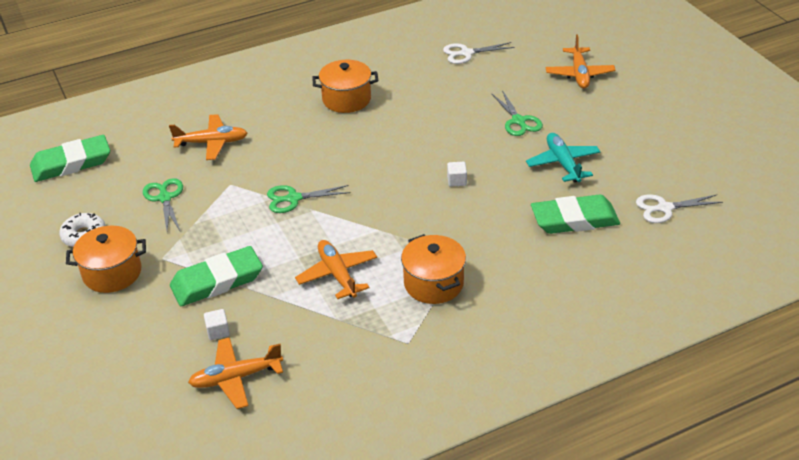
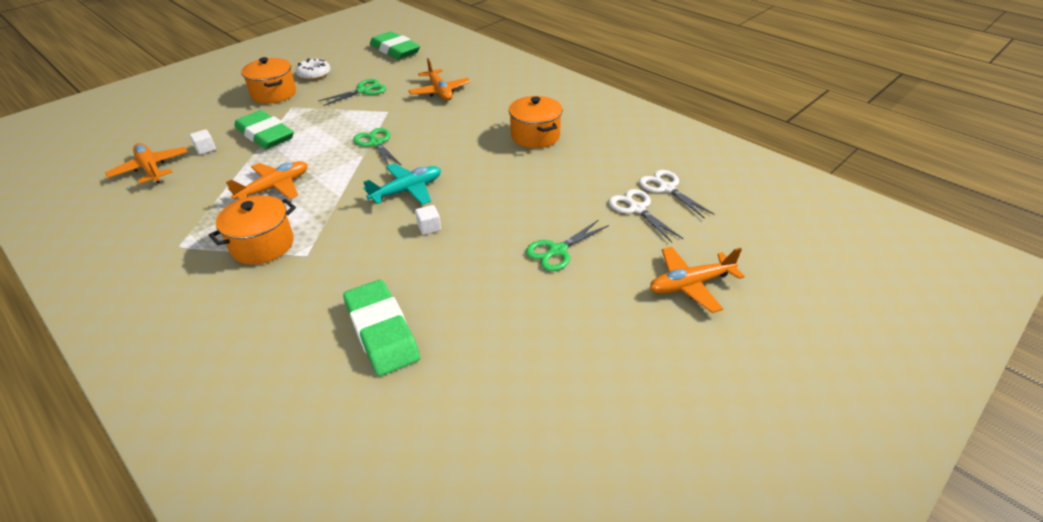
camera: 70 degrees right, 0 degrees up
turquoise plane [526,133,601,183] -> turquoise plane moved to [363,164,441,205]
white scissors [636,194,723,223] -> white scissors moved to [609,189,684,243]

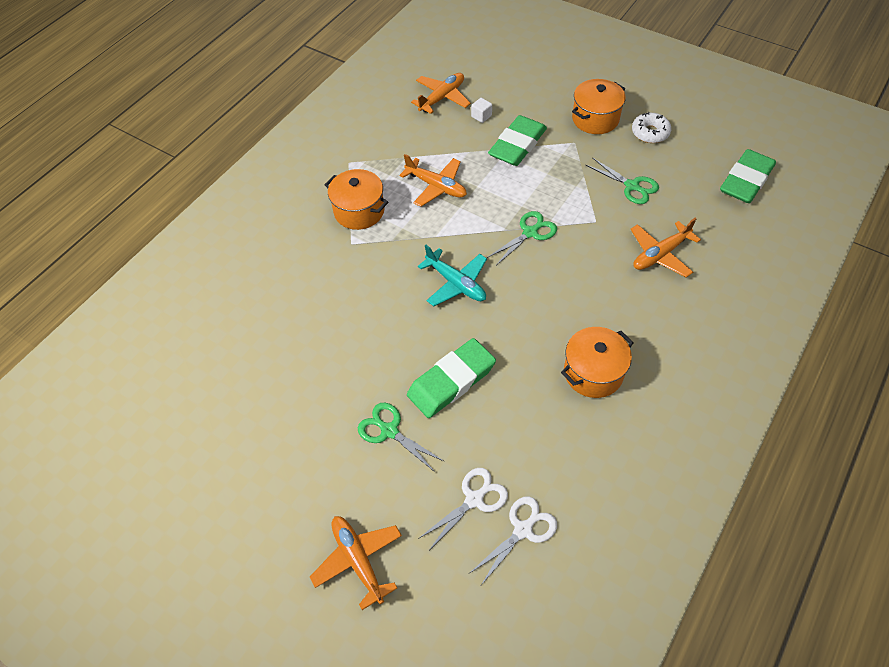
camera: 80 degrees right, 15 degrees up
green eraser [343,280,420,376] -> green eraser moved to [407,338,496,418]
white cube [415,205,441,235] -> none

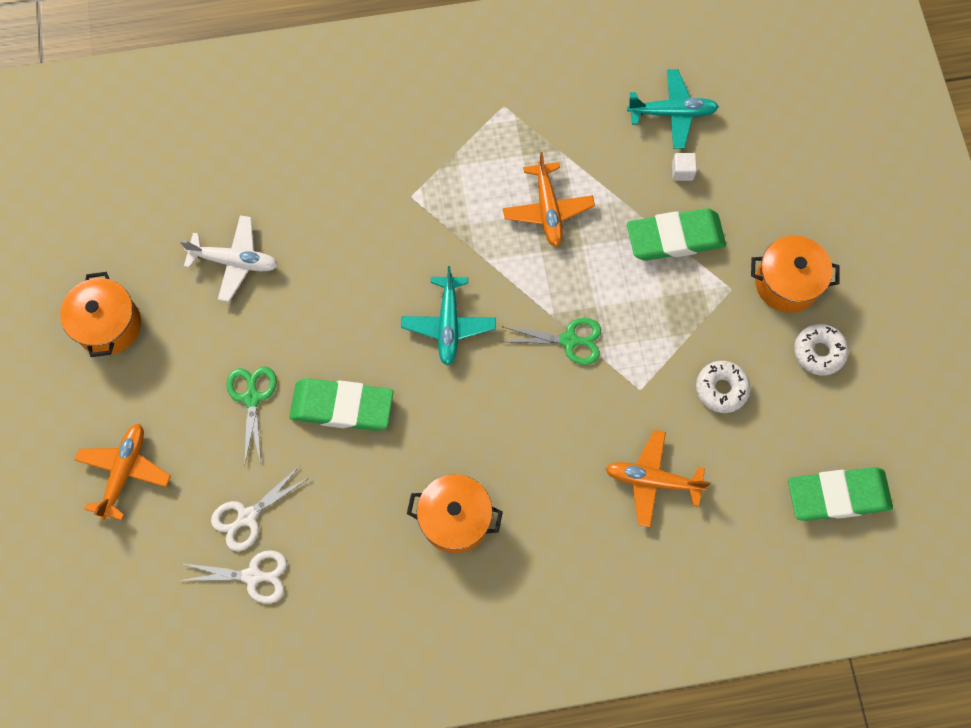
camera: 45 degrees right, 15 degrees up
orange pot [324,169,388,230] -> orange pot moved to [60,272,141,357]
orange plane [411,73,471,114] -> turquoise plane [627,69,719,149]
white scissors [418,468,508,549] -> white scissors turned 135 degrees clockwise [211,466,309,551]
green scissors [586,158,659,204] -> white donut [696,361,751,413]
none -> white plane [180,215,278,302]

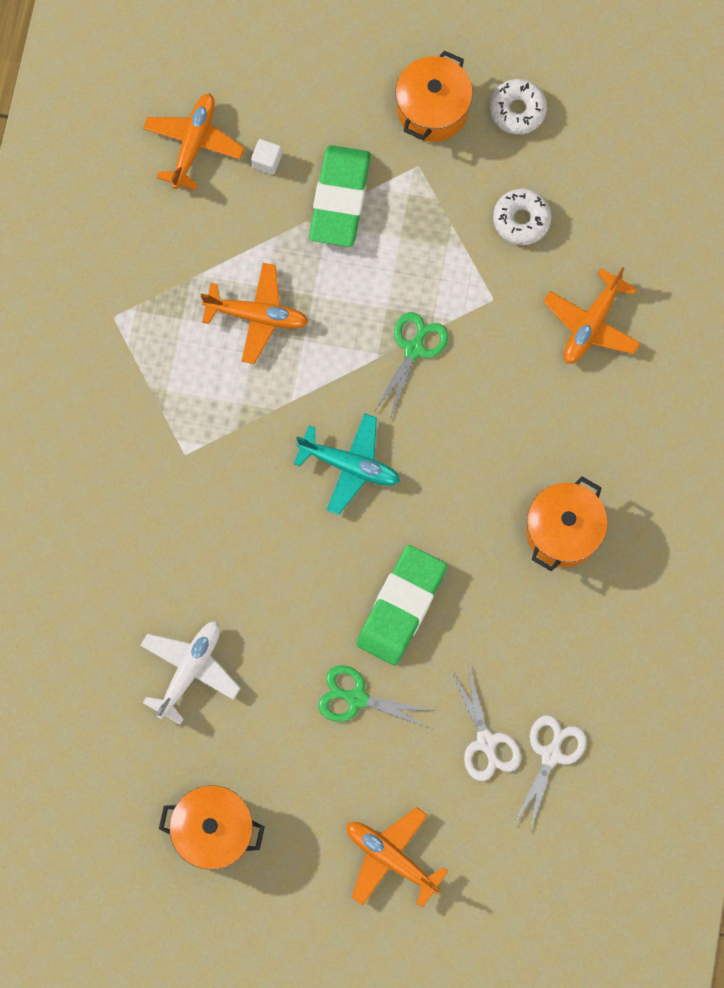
camera: 70 degrees left, 5 degrees up
turquoise plane [627,69,719,149] -> orange plane [143,93,244,190]
green eraser [788,467,893,521] -> none

